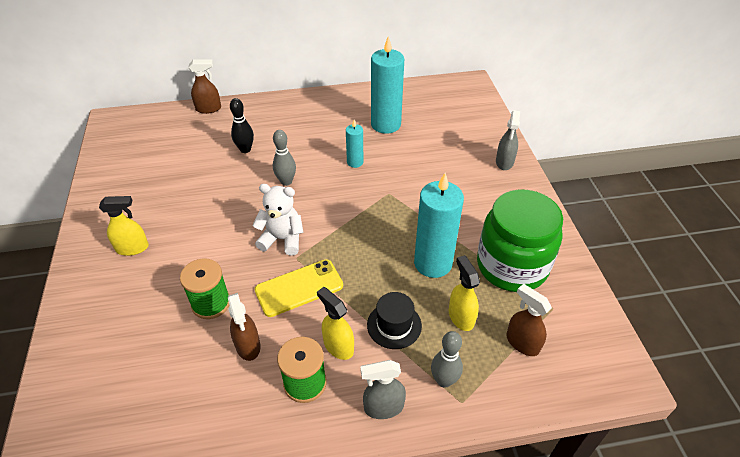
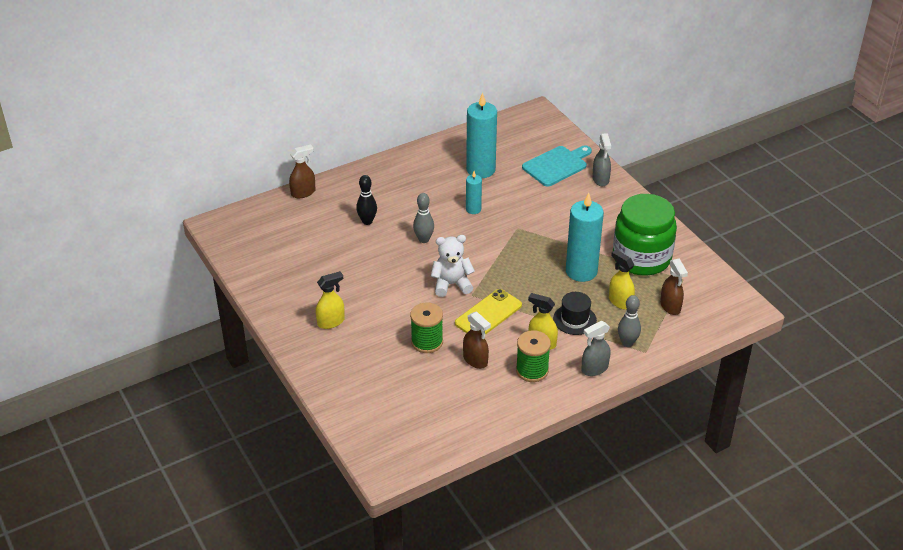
camera: 20 degrees left, 5 degrees down
brown spray bottle [506,284,552,356] -> brown spray bottle turned 135 degrees counterclockwise [660,258,688,315]
none -> turquoise cutting board [522,145,592,187]

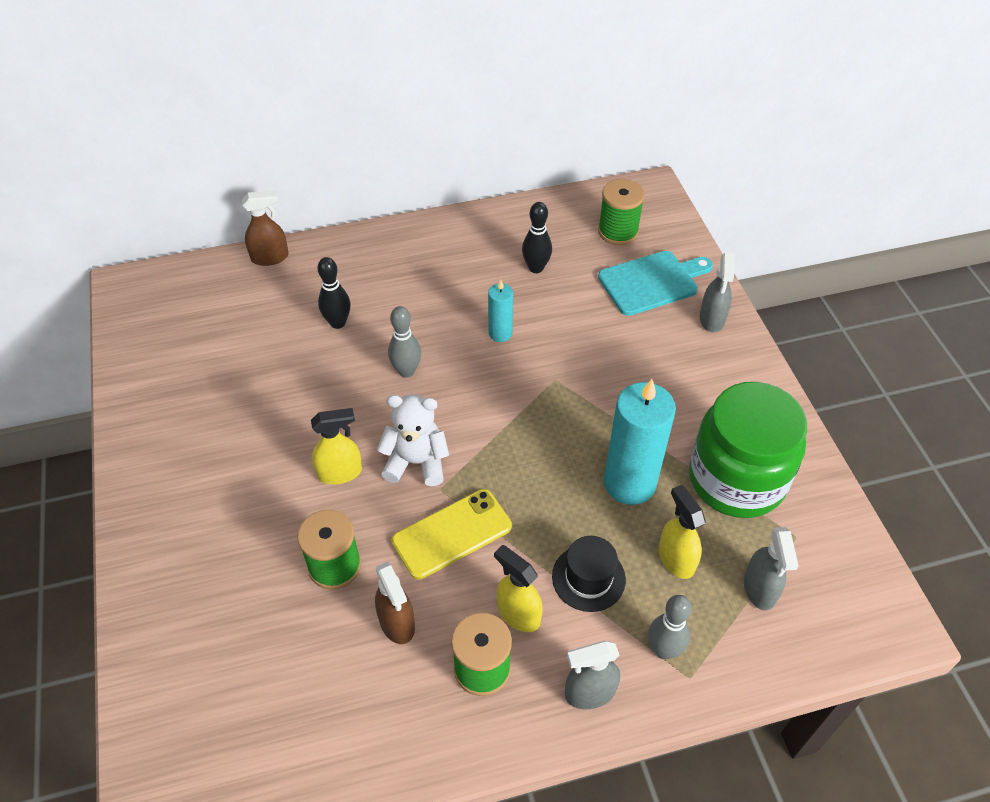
camera: 15 degrees right, 10 degrees up
yellow spray bottle [316,271,345,329] -> yellow spray bottle moved to [311,408,362,484]
turquoise candle [466,92,497,178] -> black bowling pin [522,202,552,273]
brown spray bottle [660,258,688,315] -> grey spray bottle [744,527,799,610]
none -> green spool [598,179,645,245]

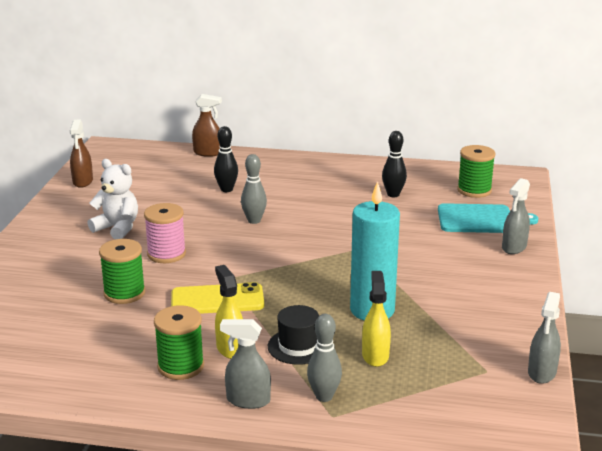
camera: 25 degrees right, 25 degrees down
yellow spray bottle [311,408,362,484] -> pink spool [144,203,186,263]
brown spray bottle [375,561,415,644] -> brown spray bottle moved to [70,120,93,188]
white teddy bear [377,394,449,486] -> white teddy bear moved to [87,159,138,239]
turquoise candle [488,280,513,342] -> none
green jar [689,382,807,518] -> none
grey spray bottle [744,527,799,610] -> grey spray bottle moved to [528,292,561,384]

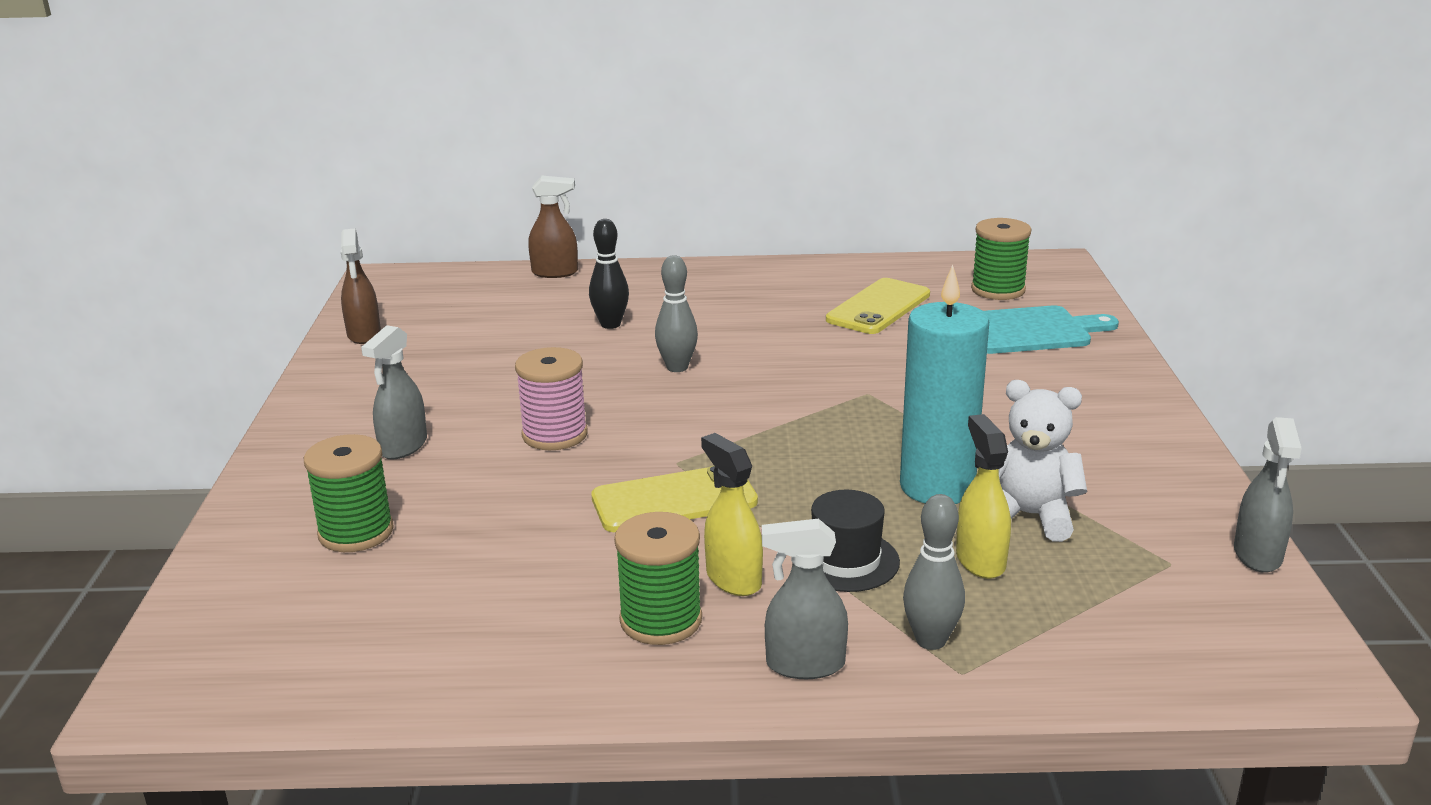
camera: 10 degrees left, 0 degrees up
white teddy bear [87,159,138,239] -> white teddy bear moved to [977,380,1087,542]
green spool [99,239,145,304] -> green spool moved to [304,434,394,552]
black bowling pin [382,131,407,197] -> yellow phone [826,278,930,334]
grey spray bottle [502,178,530,254] -> grey spray bottle moved to [361,325,427,460]

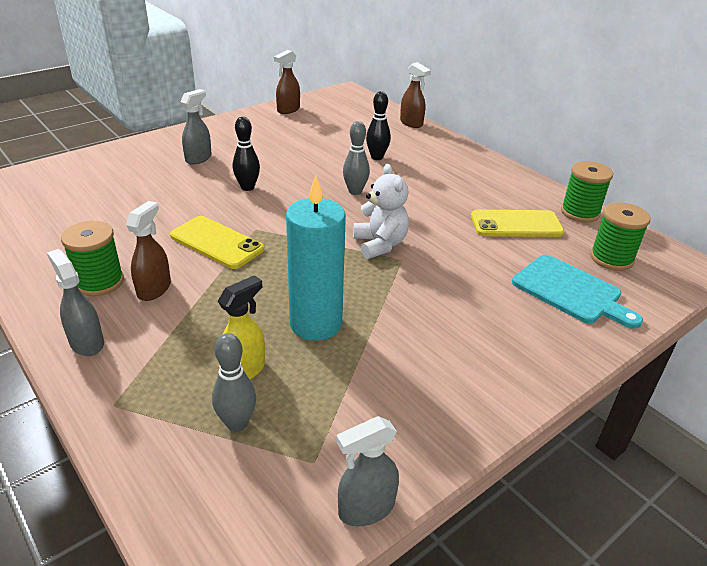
camera: 50 degrees right, 10 degrees up
green spool [304,434,394,552] -> green spool moved to [561,161,613,223]
grey spray bottle [361,325,427,460] -> grey spray bottle turned 135 degrees clockwise [180,89,212,165]
pink spool [515,347,588,450] -> black bowling pin [233,117,260,191]
yellow spray bottle [701,433,763,596] -> brown spray bottle [126,201,171,301]
black hat [811,490,900,592] -> none
grey bowling pin [903,494,965,650] -> grey bowling pin moved to [212,333,256,432]
white teddy bear [977,380,1087,542] -> white teddy bear moved to [353,164,409,259]

